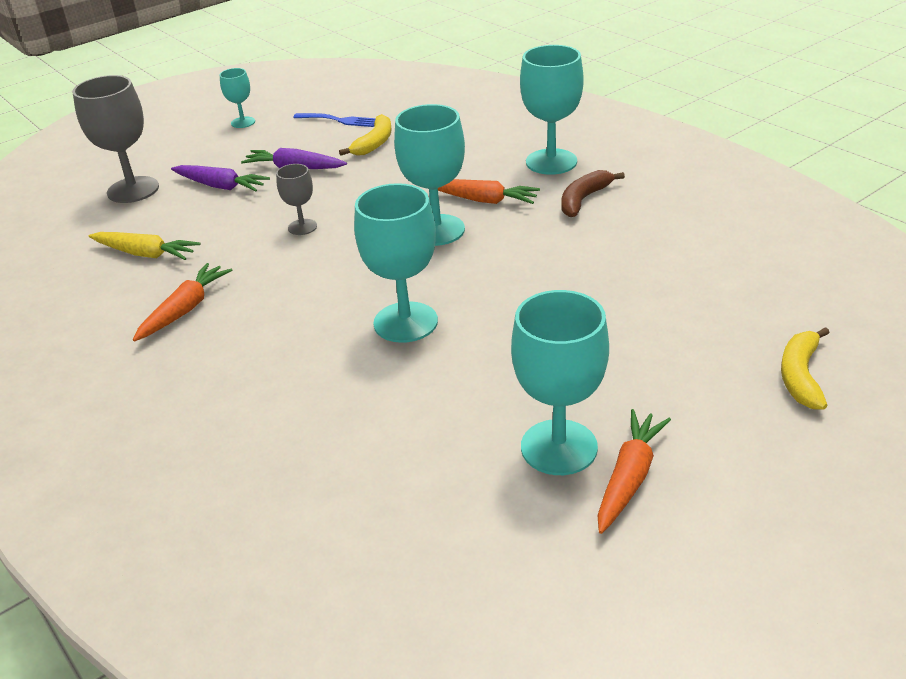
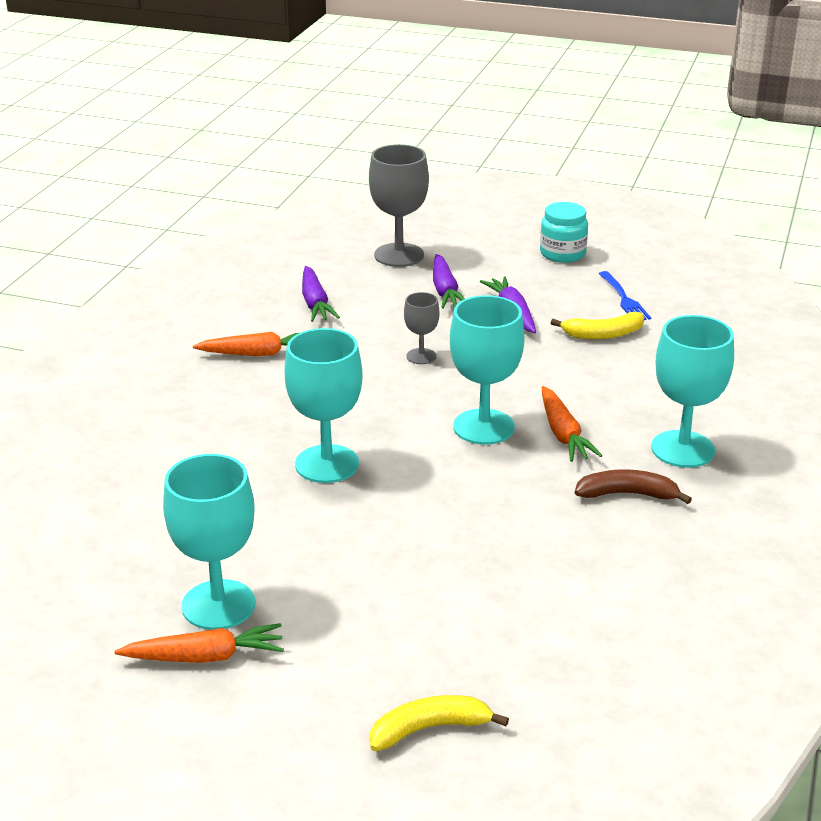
camera: 55 degrees right, 5 degrees down
yellow carrot [89,232,200,260] -> purple carrot [302,266,340,322]
turquoise goblet [220,68,255,128] -> turquoise jar [540,202,588,263]

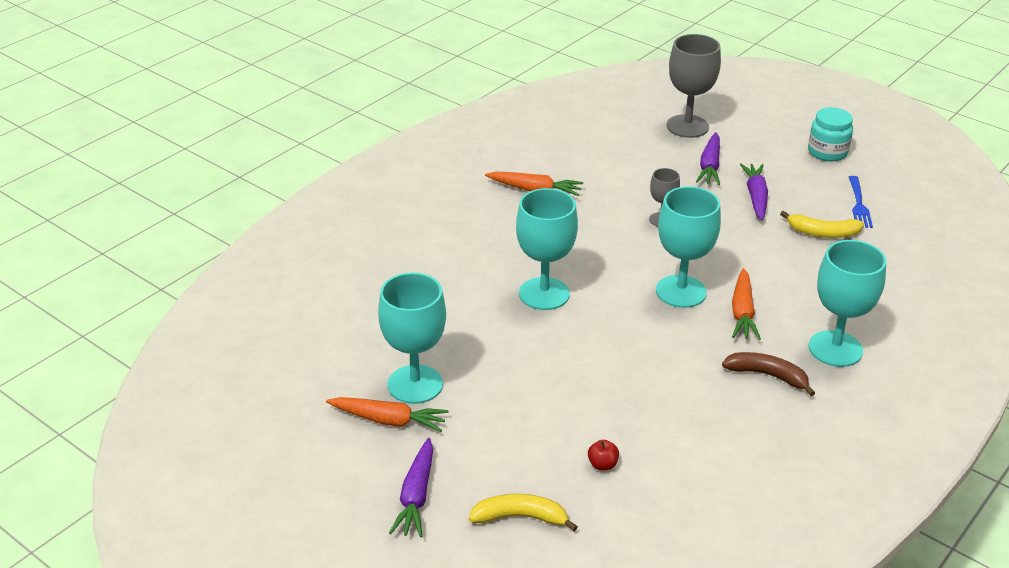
camera: 20 degrees right, 5 degrees up
purple carrot [302,266,340,322] -> purple carrot moved to [389,438,433,537]
none -> red apple [588,440,619,470]

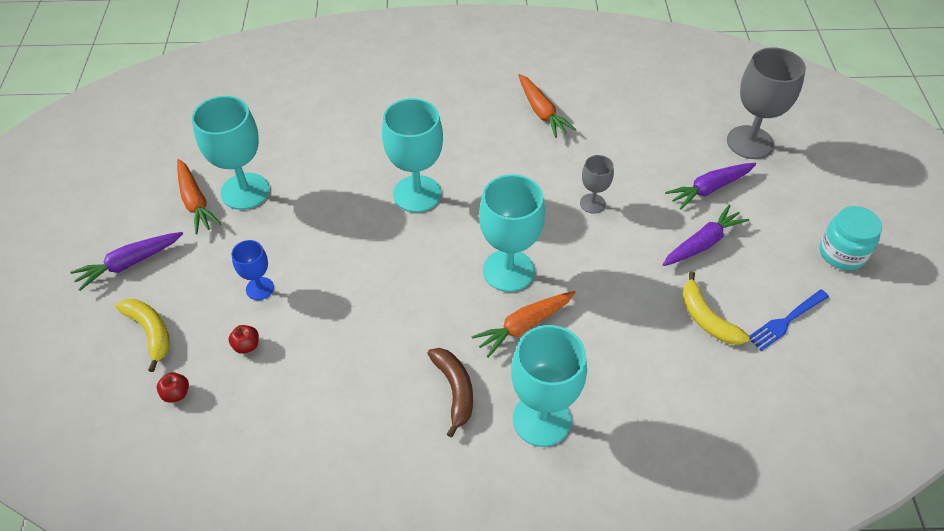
camera: 50 degrees right, 15 degrees up
none -> red apple [157,372,189,403]
none -> blue goblet [232,240,274,300]

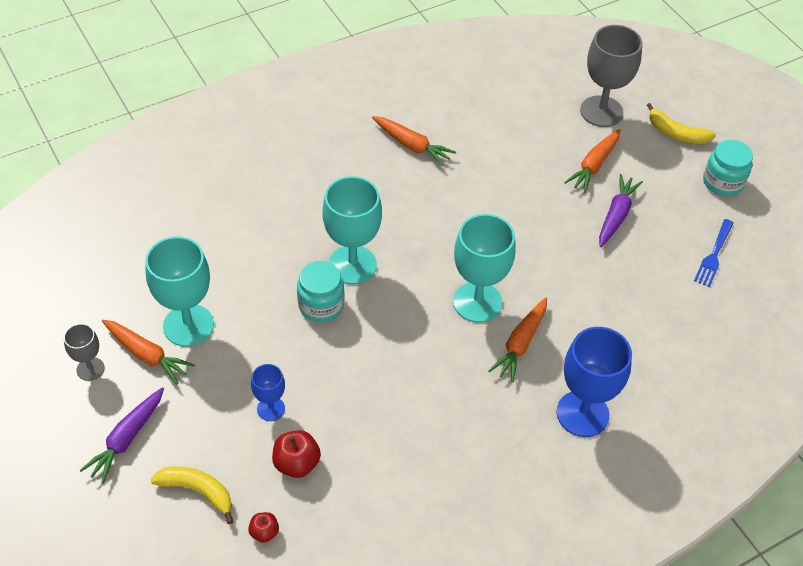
camera: 30 degrees left, 0 degrees up
red apple [229,325,259,354] -> red apple [272,430,321,478], size x1.65
brown banana [427,348,473,437] -> none
turquoise goblet [511,325,587,447] -> blue goblet [557,327,632,437]
grey goblet [580,155,614,214] -> grey goblet moved to [64,324,105,381]
purple carrot [665,163,756,209] -> orange carrot [564,129,620,193]
yellow banana [682,271,750,345] -> yellow banana moved to [647,103,716,144]
none -> turquoise jar [297,261,344,322]

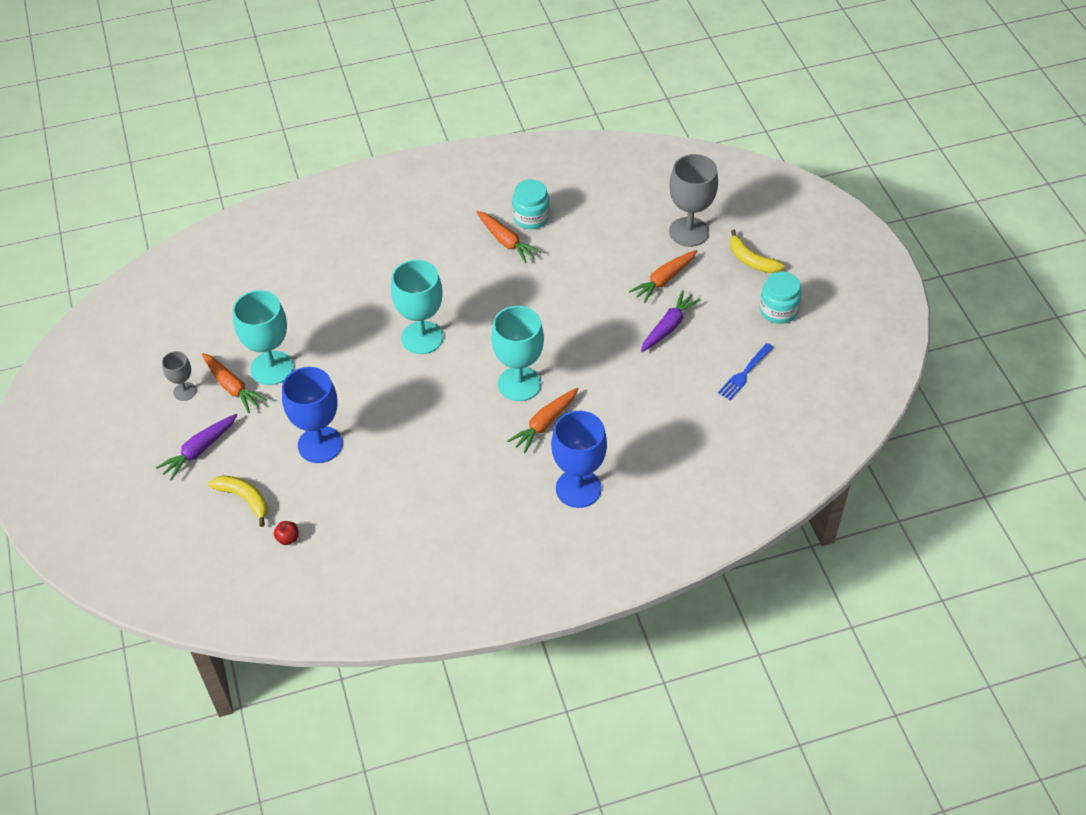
camera: 15 degrees right, 0 degrees up
blue goblet [251,364,285,421] -> blue goblet [282,367,342,463], size x1.89
red apple [272,430,321,478] -> none
turquoise jar [297,261,344,322] -> turquoise jar moved to [512,179,550,229]

